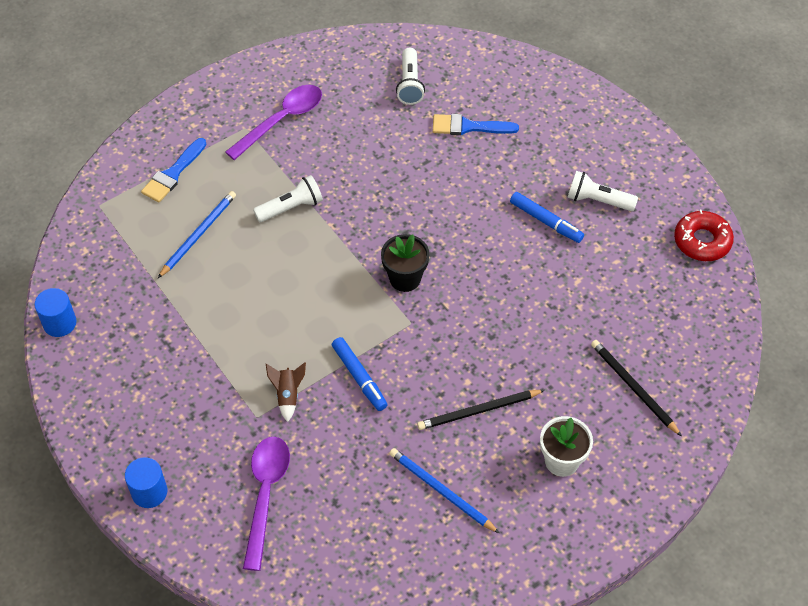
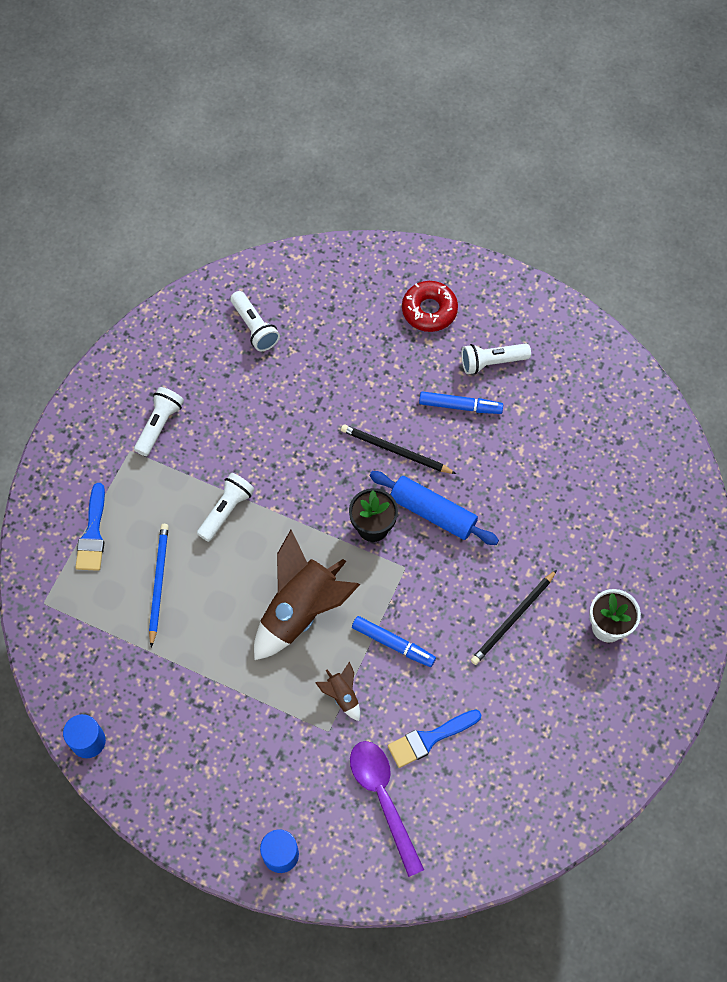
camera: 30 degrees left, 10 degrees up
purple spoon [225,85,322,160] -> white flashlight [134,387,184,456]
blue pencil [389,448,499,533] -> none
blue brush [432,114,519,135] -> blue brush moved to [388,710,481,768]
black pencil [591,340,682,436] -> black pencil moved to [341,424,456,474]
red donut [674,210,734,261] -> red donut moved to [402,281,458,332]
none -> brown rocket [254,530,360,660]
none -> blue rolling pin [369,471,499,545]

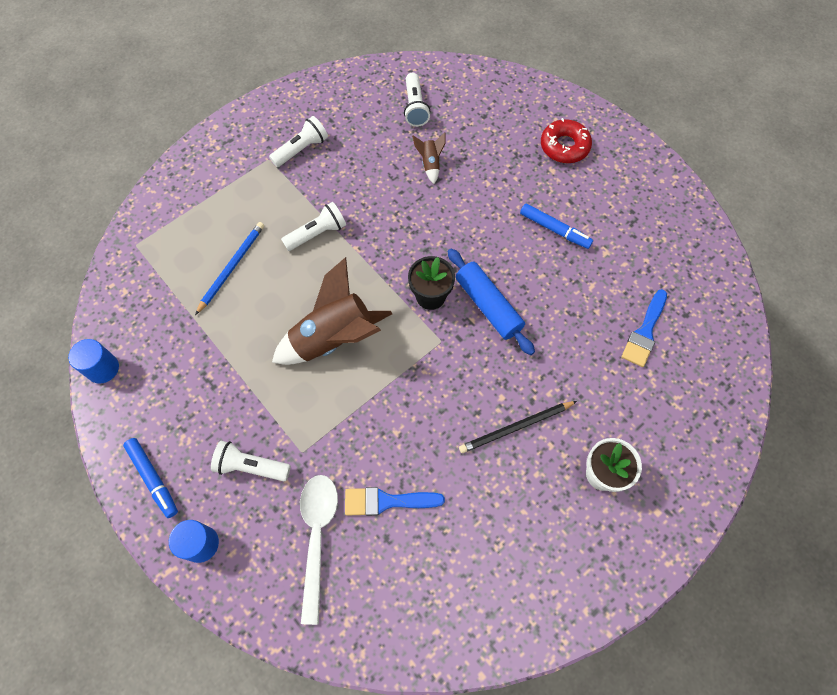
camera: 25 degrees right, 0 degrees up
blue brush [75,483,105,571] -> blue brush moved to [622,289,667,367]
brown rocket [315,661,360,721] -> brown rocket moved to [412,132,446,184]
black pencil [341,424,456,474] -> none
purple spoon [350,741,424,877] -> white spoon [300,475,338,625]
blue marker [352,616,436,667] -> blue marker moved to [123,438,178,518]
white flashlight [461,343,531,374] -> white flashlight moved to [211,441,291,481]

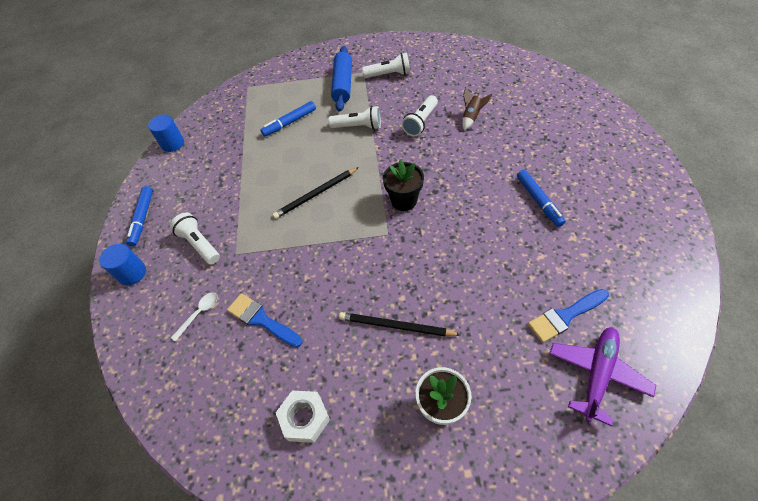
camera: 40 degrees right, 10 degrees down
blue pencil [195,222,264,315] -> blue marker [261,101,316,136]
brown rocket [272,257,392,365] -> black pencil [272,167,359,219]
white spoon [300,475,338,625] -> white spoon [171,292,218,342], size x0.50
white flashlight [404,73,430,127] -> white flashlight moved to [402,95,438,136]
blue rolling pin [448,248,535,355] -> blue rolling pin moved to [331,46,352,112]
red donut [541,118,592,163] -> none
none -> white nut [276,391,330,443]
none -> purple plane [549,327,656,426]

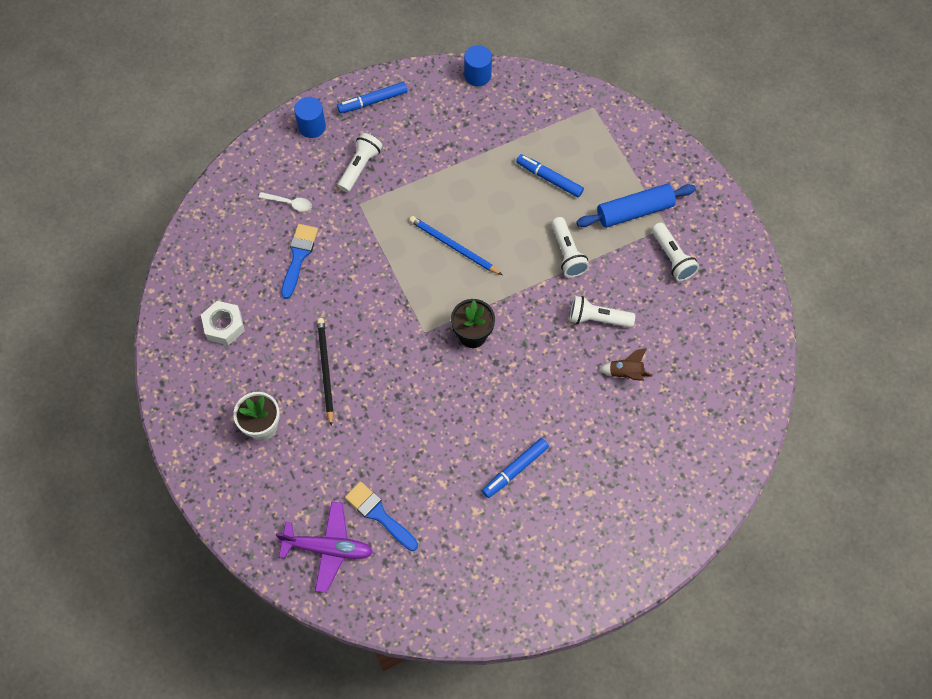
camera: 65 degrees right, 10 degrees up
black pencil [272,167,359,219] -> blue pencil [409,216,502,275]

